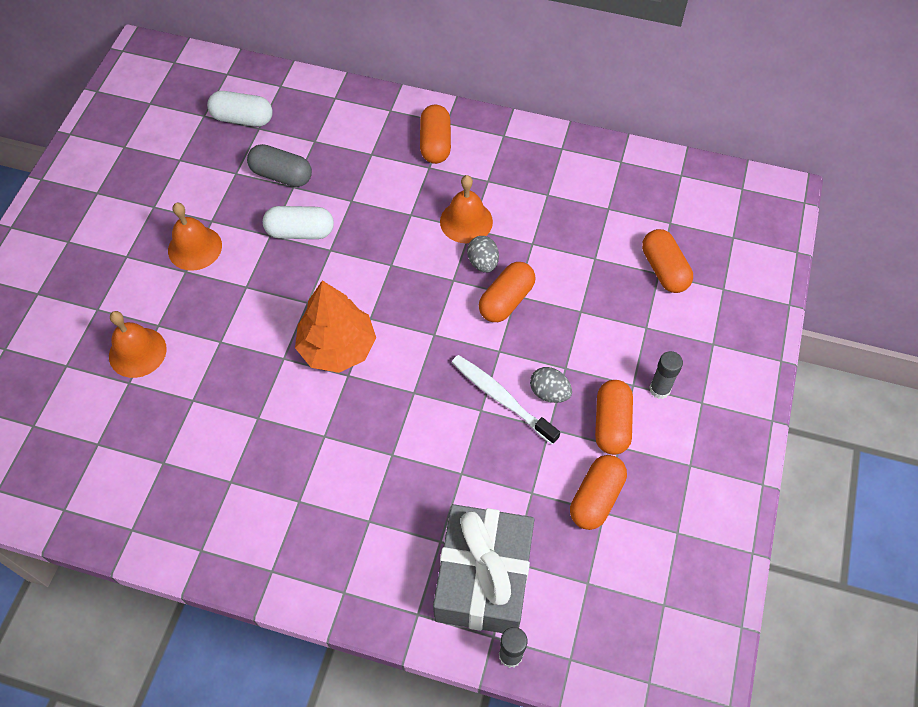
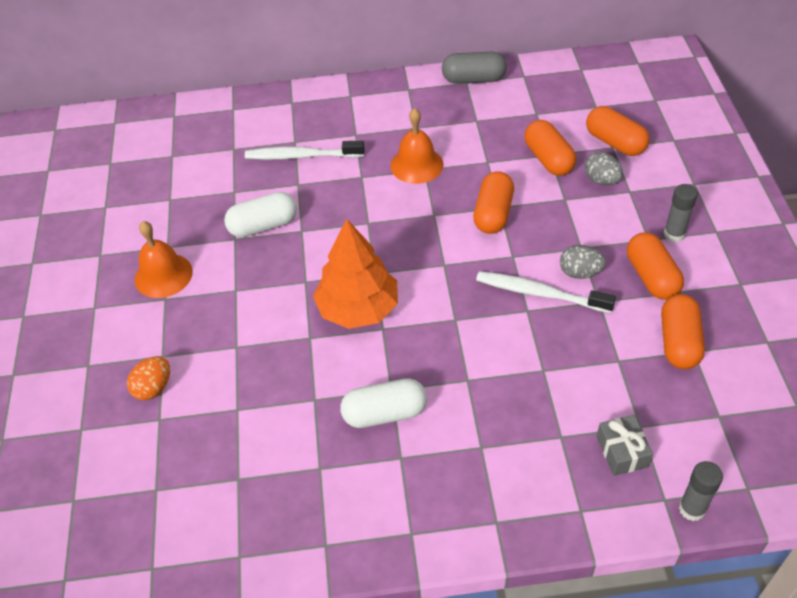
camera: 20 degrees left, 10 degrees down
orange bell [109,311,167,378] -> orange egg [127,356,170,400]
white capsule [207,91,273,127] -> white capsule moved to [340,378,427,428]
grey capsule [247,144,312,187] -> grey capsule moved to [442,52,507,84]
orange capsule [420,105,451,164] -> orange capsule moved to [524,120,576,176]
grey gift [433,504,534,633] -> grey gift [596,415,653,476], size x0.42
grey egg [467,236,499,273] -> grey egg moved to [585,152,623,185]
none -> white toothbrush [245,141,365,160]

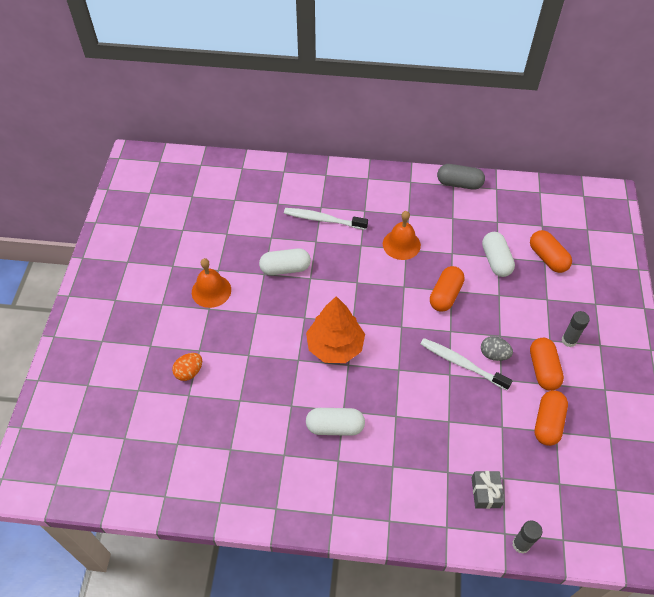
camera: 10 degrees right, 5 degrees up
orange capsule [524,120,576,176] -> white capsule [482,232,515,277]
grey egg [585,152,623,185] -> none

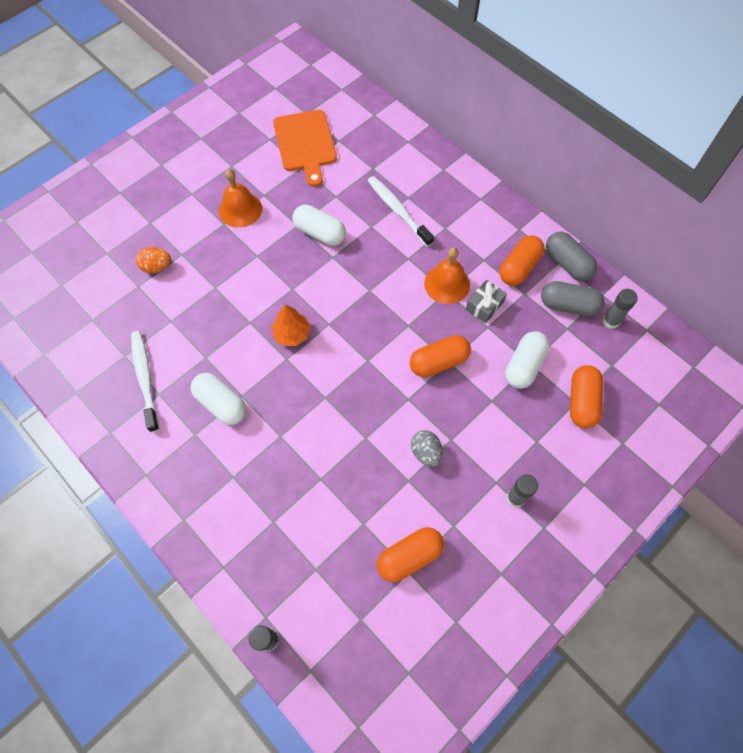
camera: 40 degrees right, 10 degrees up
orange tree [306,296,365,363] -> orange tree [272,304,311,346], size x0.58
white toothbrush [420,338,512,390] -> white toothbrush moved to [131,331,159,432]
grey gift [472,471,504,509] -> grey gift moved to [466,280,507,323]
orange capsule [530,338,564,390] -> orange capsule moved to [499,235,545,285]
none -> orange cutting board [273,110,337,187]
none -> grey capsule [541,281,604,316]
none -> grey glue stick [603,289,638,329]

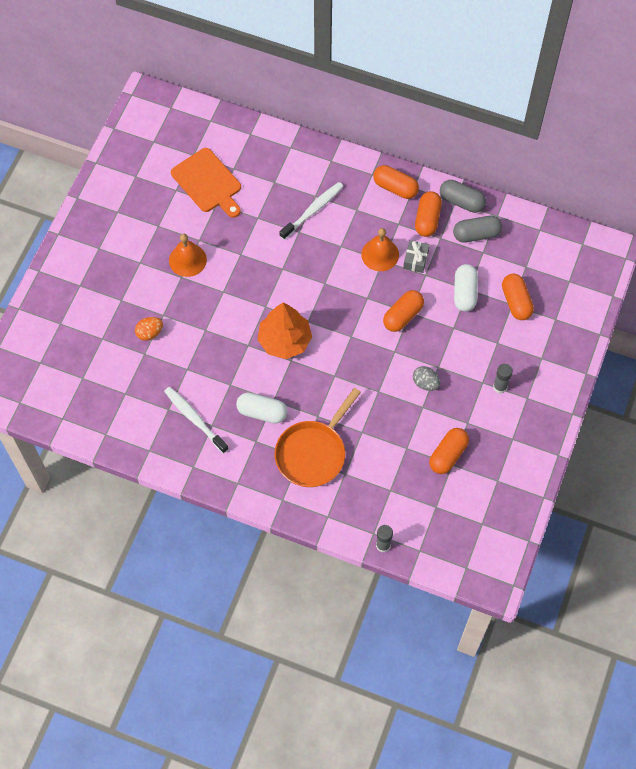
camera: 25 degrees left, 0 degrees up
orange tree [272,304,311,346] -> orange tree [258,303,312,359], size x1.72
white capsule [292,205,346,246] -> none
white toothbrush [368,176,434,247] -> white toothbrush turned 105 degrees clockwise [279,182,344,240]
grey glue stick [603,289,638,329] -> none
none -> orange pan [275,388,361,487]
none -> orange capsule [373,165,419,199]

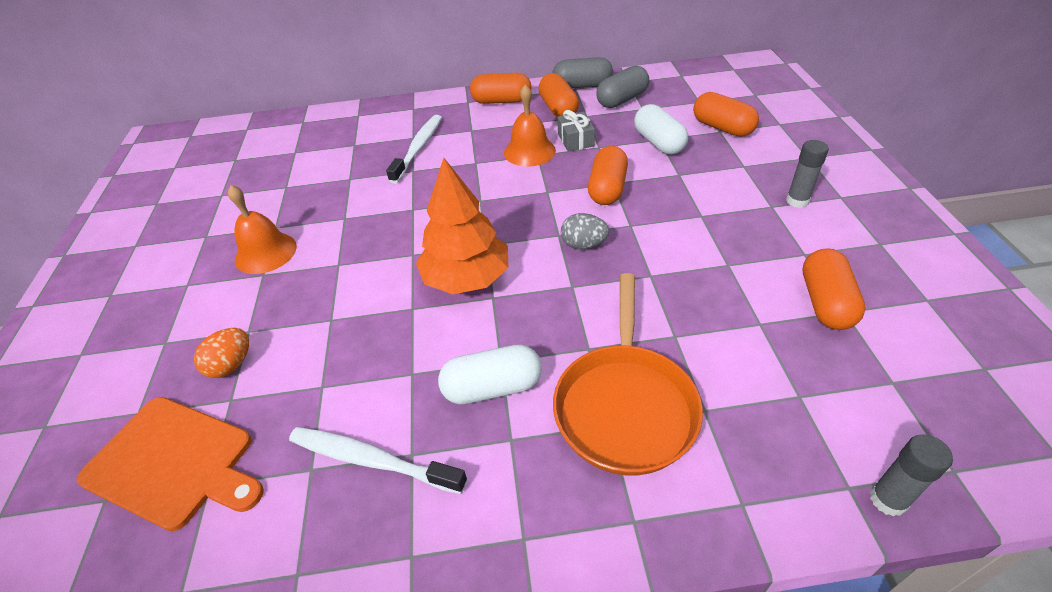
camera: 25 degrees left, 20 degrees down
orange cutting board [171,148,241,218] -> orange cutting board moved to [77,397,264,531]
grey egg [413,366,440,391] -> grey egg moved to [561,213,609,249]

